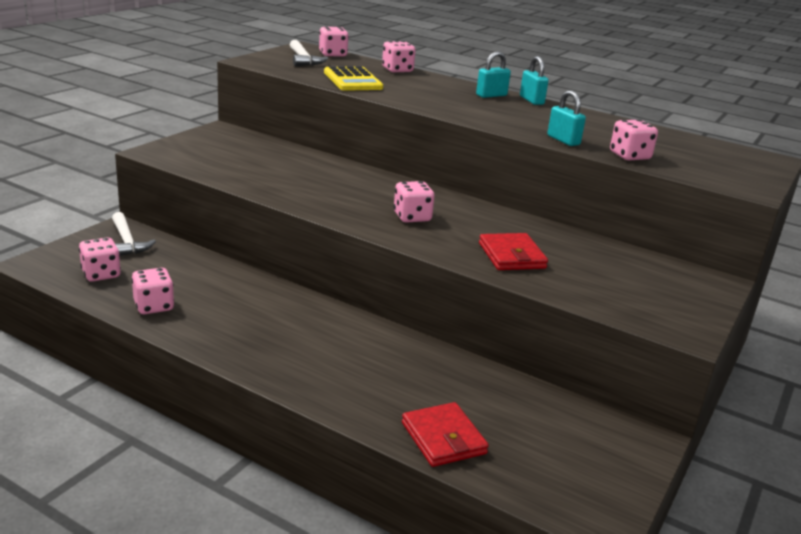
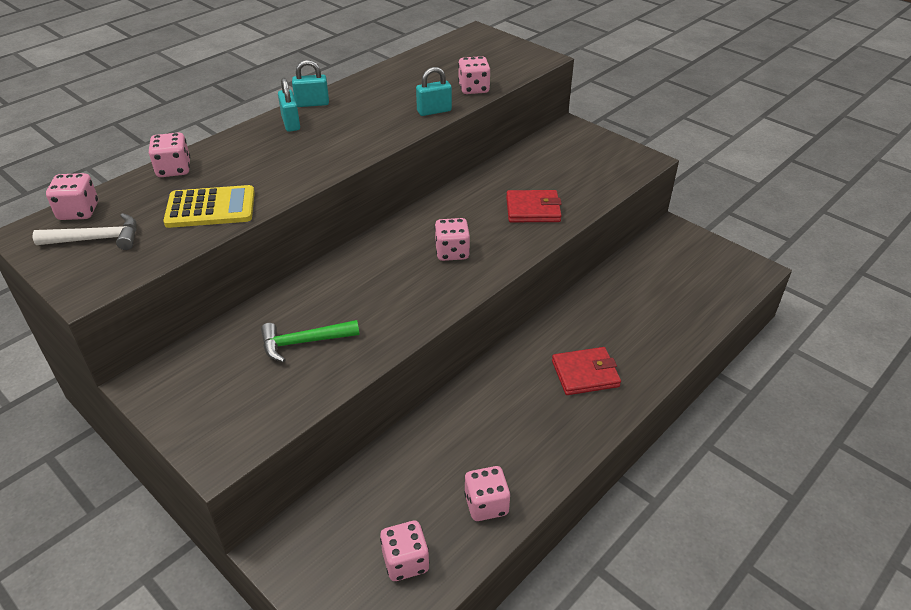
camera: 75 degrees left, 15 degrees up
white hammer [112,212,156,256] -> none
red wallet [402,402,489,467] -> red wallet moved to [552,347,621,395]
none -> green hammer [261,320,359,362]

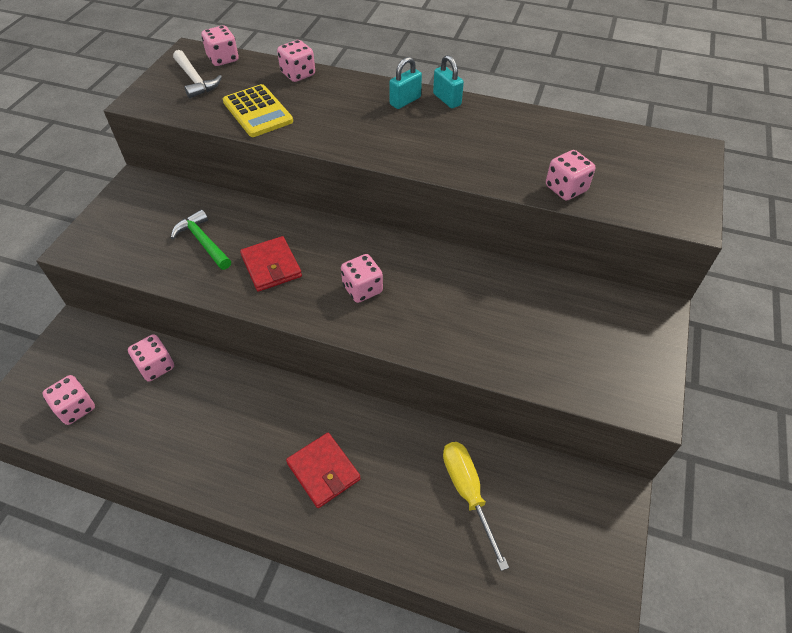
camera: 65 degrees right, 10 degrees up
turquoise padlock [416,67,452,116] -> none
pink dice [464,466,511,521] -> pink dice moved to [128,334,174,382]
red wallet [506,190,562,222] -> red wallet moved to [240,236,302,292]
none -> yellow screwdriver [443,442,509,571]

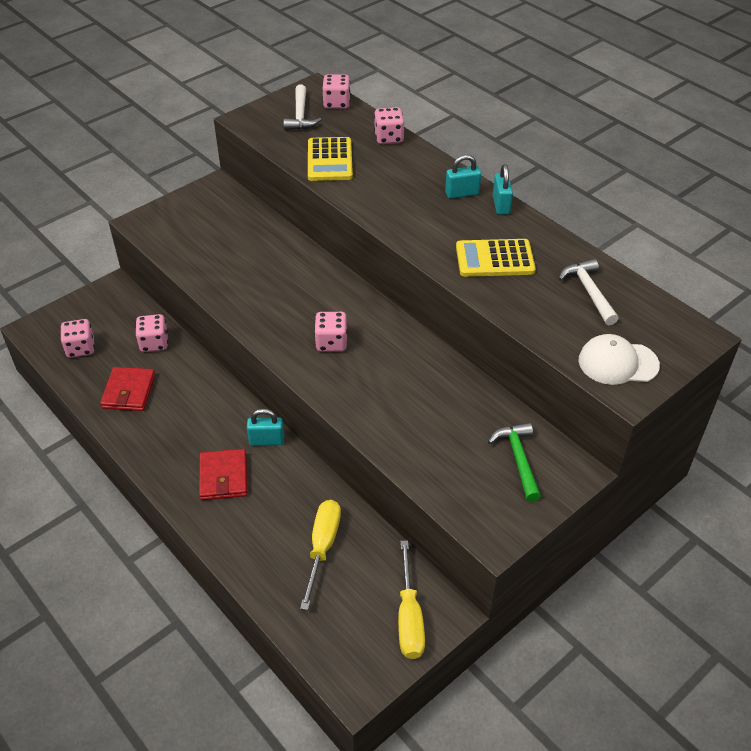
camera: 30 degrees right, 5 degrees down
green hammer [171,209,231,270] -> green hammer moved to [488,422,541,502]
red wallet [240,236,302,292] -> red wallet moved to [100,367,155,411]
pink dice [546,150,595,200] -> none
none -> turquoise padlock [247,409,284,446]
none -> yellow screwdriver [398,540,425,659]
none -> yellow calculator [456,239,536,277]
none -> white hammer [558,259,619,325]
none -> white cap [579,334,660,385]

